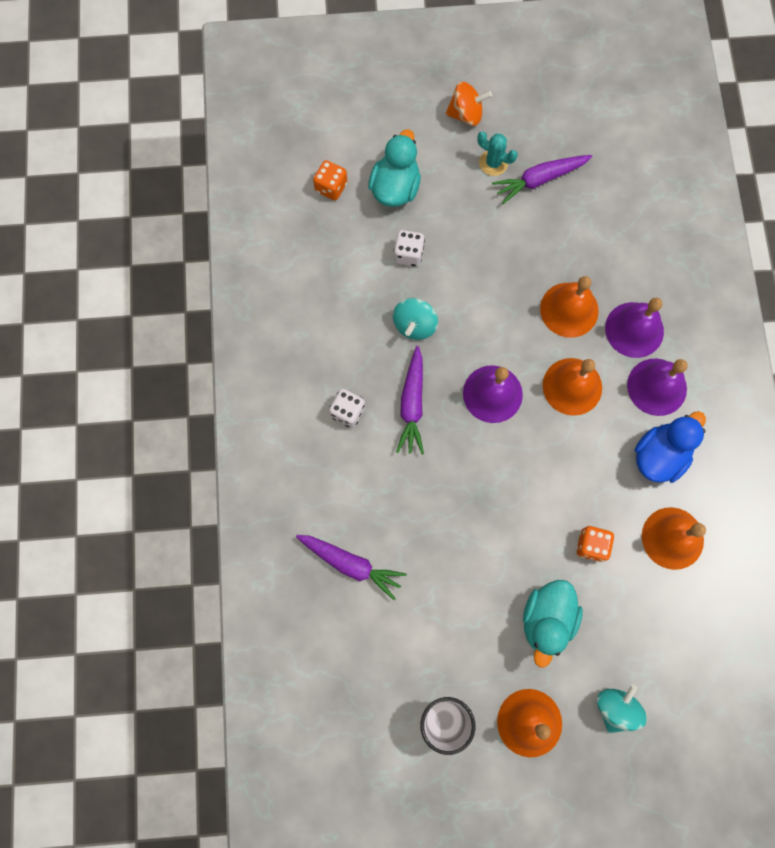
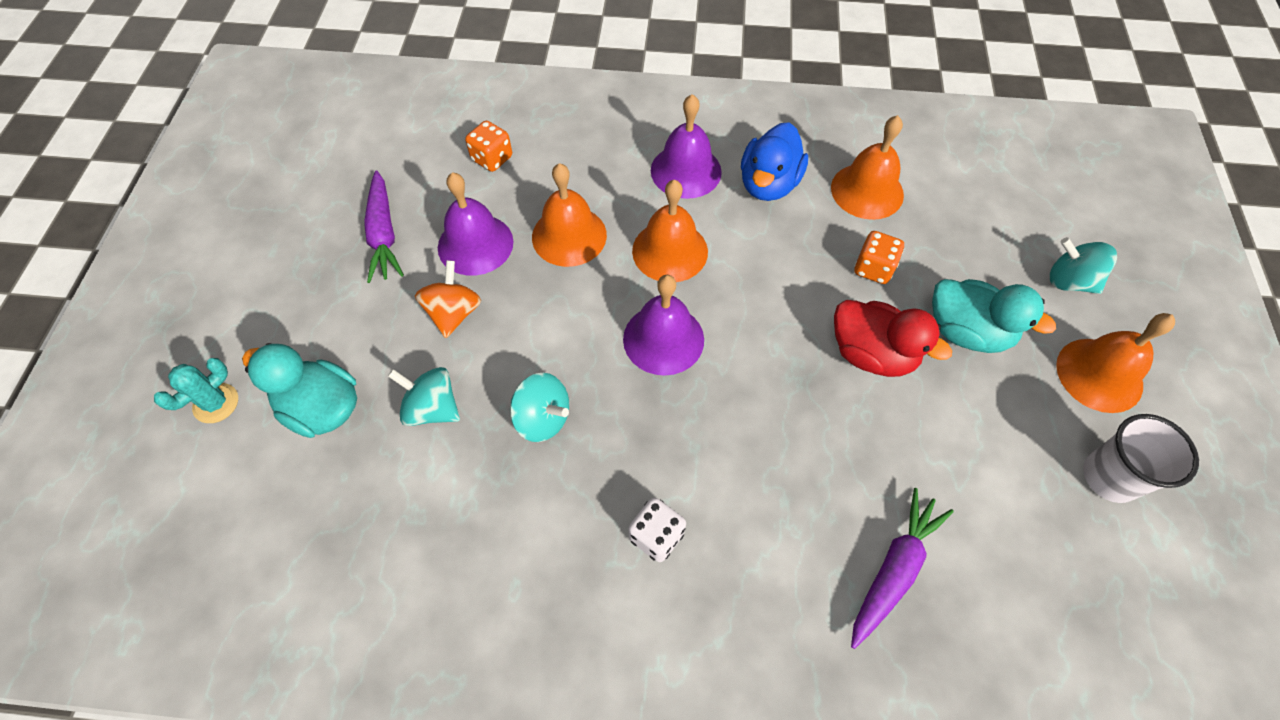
camera: 80 degrees left, 15 degrees down
orange dice [313,160,347,200] -> orange dice moved to [465,121,512,172]
white dice [394,230,425,266] -> turquoise spinning top [388,367,460,426]
purple carrot [396,346,424,455] -> none
orange spinning top [445,82,492,126] -> orange spinning top moved to [415,260,481,338]
turquoise cactus [477,131,518,176] -> turquoise cactus moved to [154,358,238,423]
purple bell [605,298,664,358] -> purple bell moved to [438,172,513,276]
blue duck [635,411,706,483] -> blue duck turned 120 degrees counterclockwise [741,122,808,201]
none -> red duck [834,300,952,377]

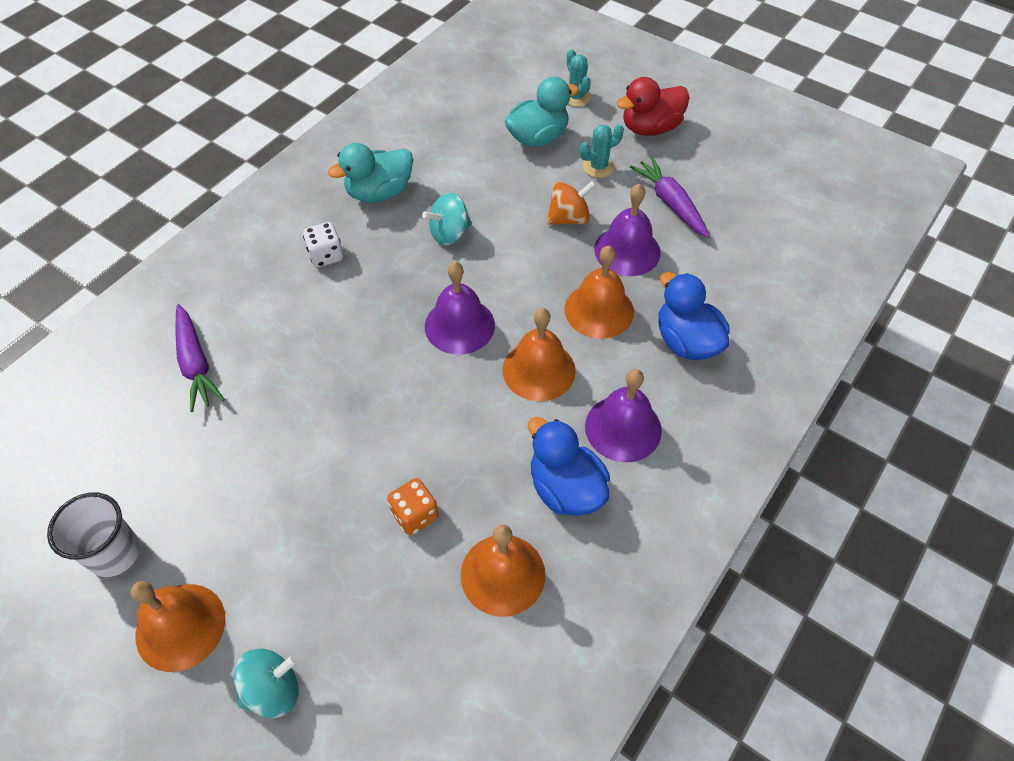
camera: 120 degrees right, 5 degrees down
purple carrot [364,170,404,283] -> purple carrot turned 45 degrees clockwise [630,157,710,238]
turquoise spinning top [388,367,460,426] -> none
orange spinning top [415,260,481,338] -> orange spinning top turned 60 degrees counterclockwise [547,181,596,225]
orange dice [465,121,512,172] -> none
red duck [834,300,952,377] -> red duck moved to [617,77,689,136]
turquoise duck [932,279,1056,353] -> turquoise duck moved to [328,143,413,203]
none -> turquoise cactus [580,124,624,178]
none -> blue duck [658,272,730,360]

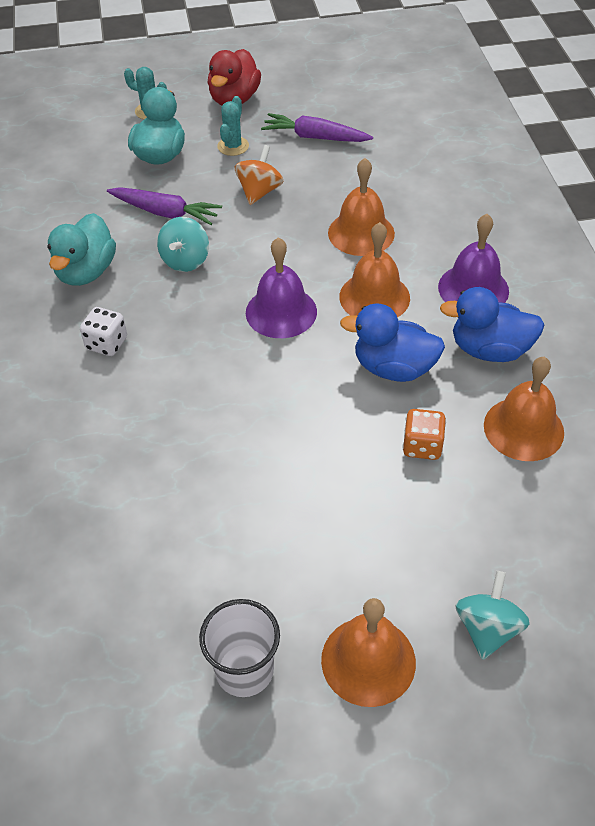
camera: 45 degrees left, 5 degrees down
purple carrot [176,304,225,412] -> purple carrot moved to [107,187,222,225]
purple bell [594,184,661,276] -> none
blue duck [658,272,730,360] -> blue duck moved to [340,304,445,382]

